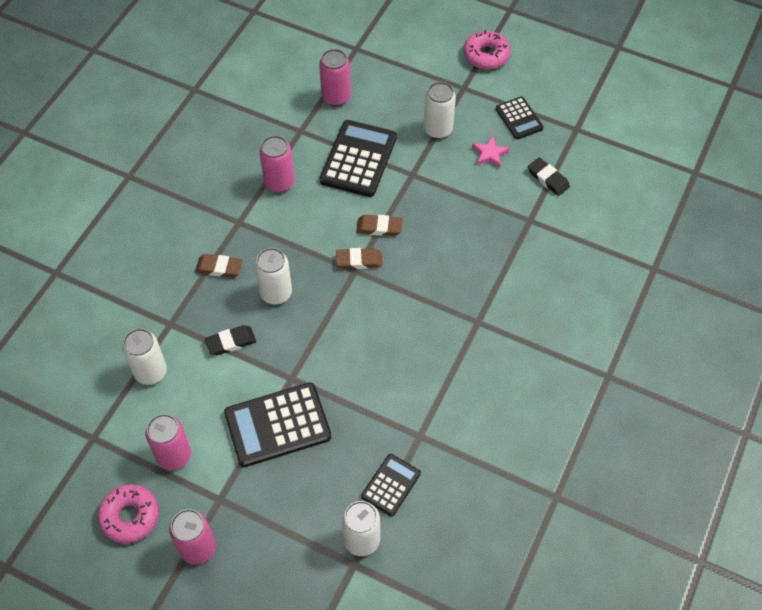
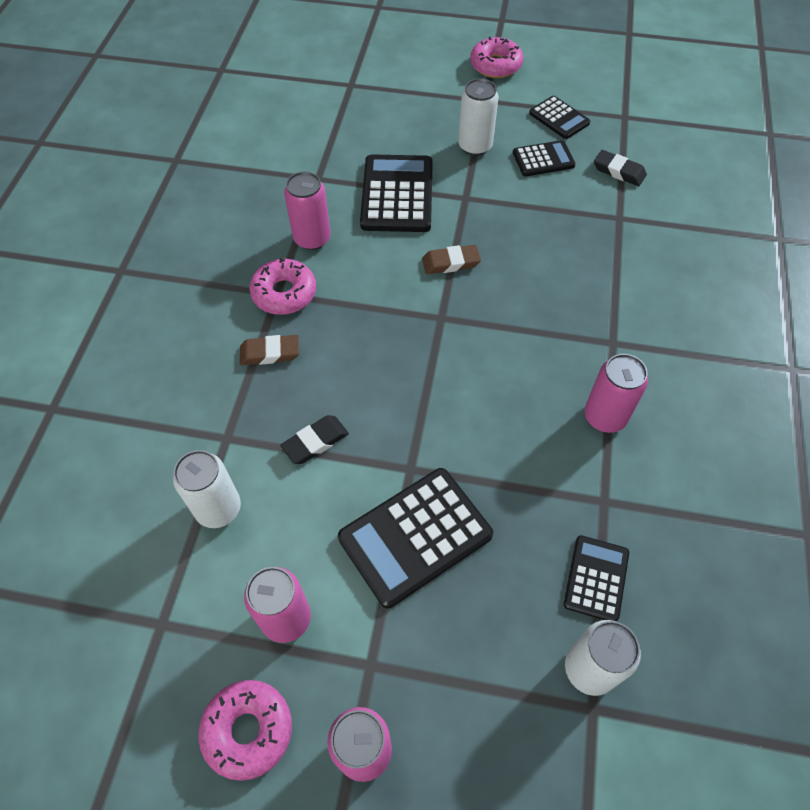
camera: 15 degrees left, 0 degrees up
white can [255,248,292,304] -> none
pink can [319,49,350,106] -> pink can moved to [584,354,648,433]
brown eraser [336,248,382,269] -> none
pink star [472,136,510,168] -> black calculator [513,140,576,177]
none -> pink donut [249,258,316,315]

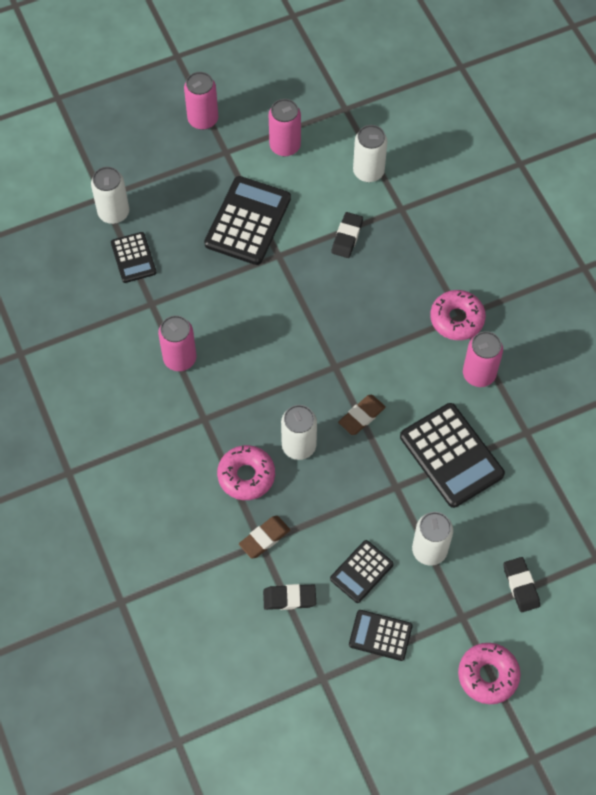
camera: 145 degrees right, 5 degrees up
pink donut [198,680,292,781] -> pink donut moved to [217,445,275,500]
brown eraser [240,335,299,365] -> brown eraser moved to [239,516,290,559]
none -> white can [281,405,317,460]
none -> black eraser [503,557,540,612]

